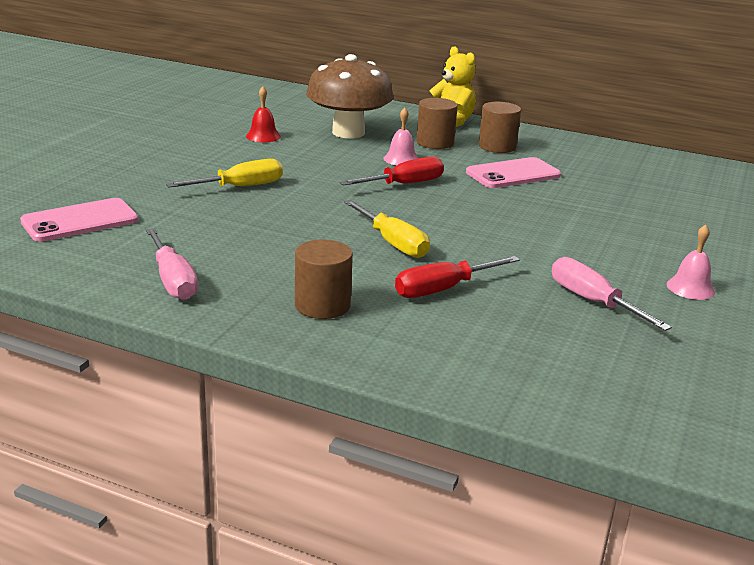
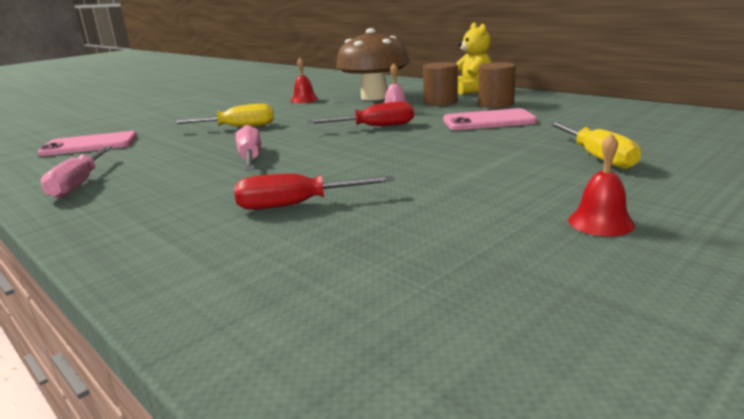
camera: 25 degrees right, 5 degrees down
brown cylinder [295,240,353,319] -> none
yellow screwdriver [344,200,430,258] -> yellow screwdriver moved to [549,122,641,169]
pink screwdriver [552,257,672,331] -> pink screwdriver moved to [236,125,261,170]
pink bell [667,225,715,300] -> red bell [568,133,635,236]

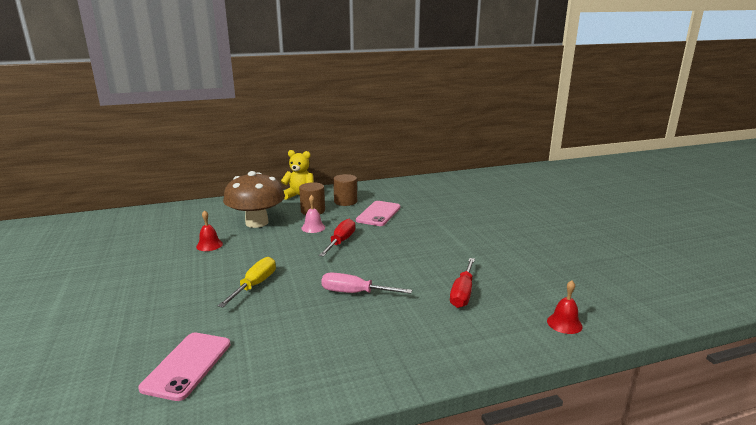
camera: 65 degrees left, 0 degrees up
pink screwdriver [41,146,112,199] -> none
yellow screwdriver [549,122,641,169] -> none
red bell [568,133,635,236] -> red bell moved to [547,280,583,334]

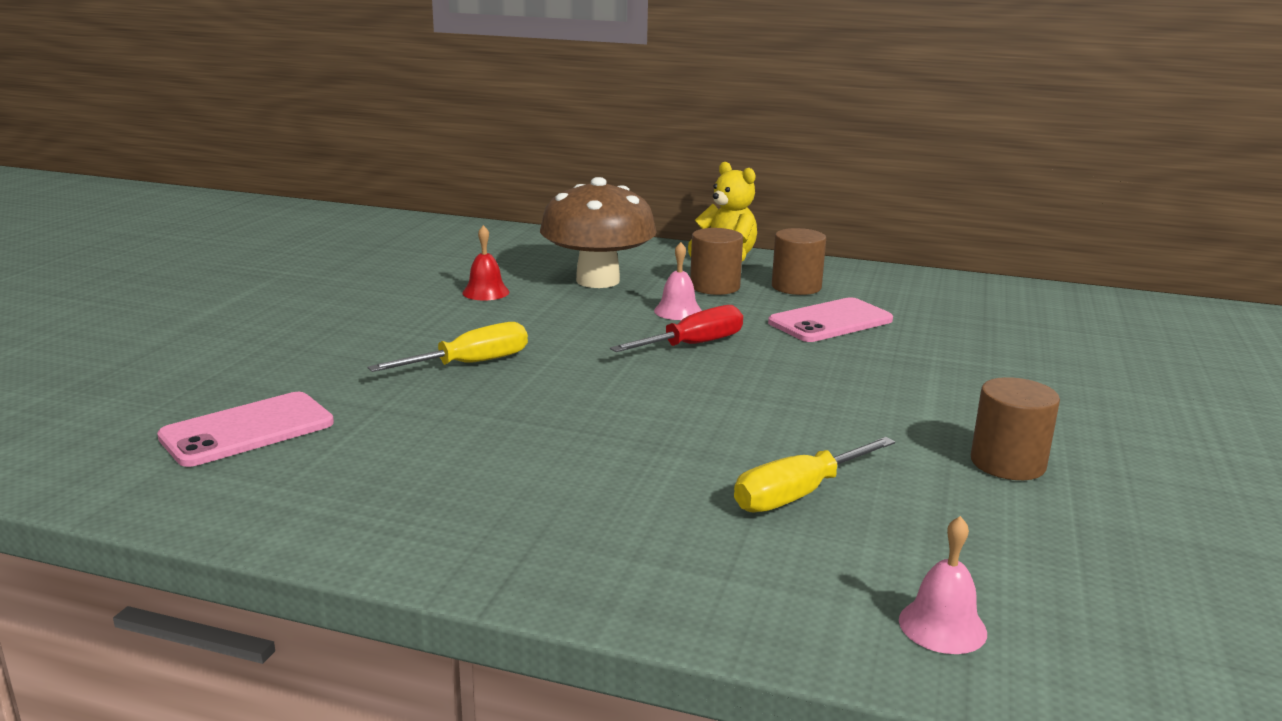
camera: 35 degrees right, 0 degrees up
pink screwdriver [321,272,412,294] -> none
red screwdriver [450,258,475,308] -> yellow screwdriver [734,437,895,513]
red bell [547,280,583,334] -> pink bell [899,516,987,654]
none -> brown cylinder [971,377,1060,480]

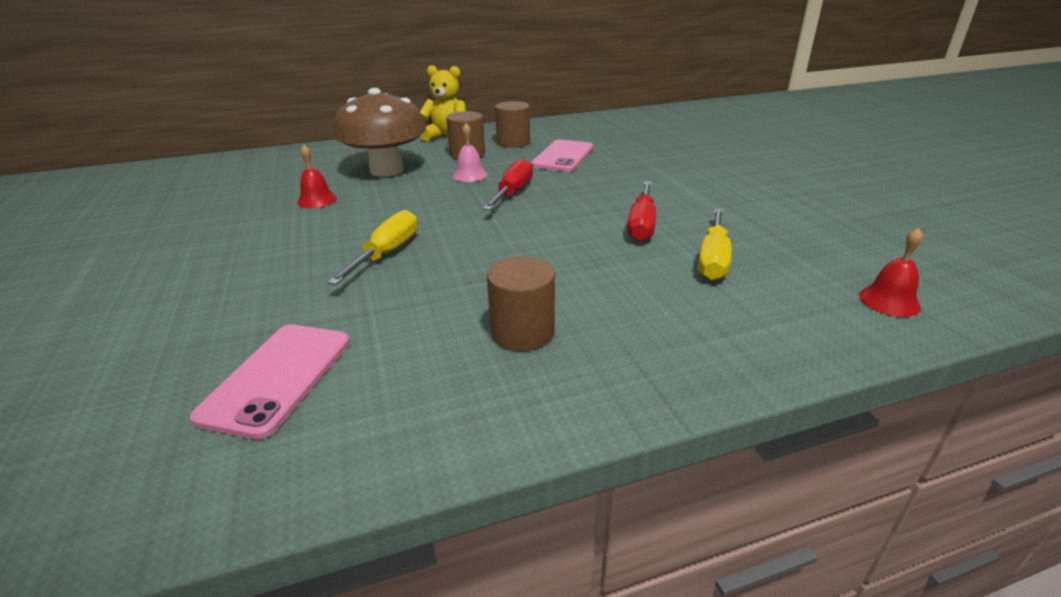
camera: 35 degrees left, 10 degrees up
pink bell [899,516,987,654] -> red bell [859,228,923,317]
brown cylinder [971,377,1060,480] -> brown cylinder moved to [487,256,555,351]
none -> red screwdriver [627,181,656,241]

